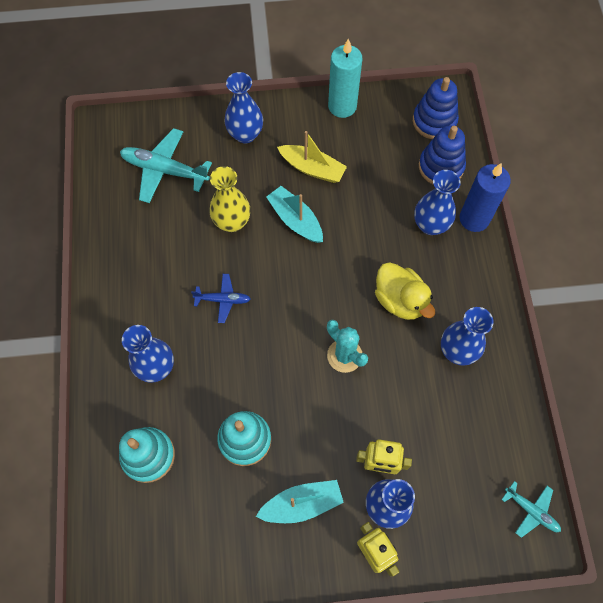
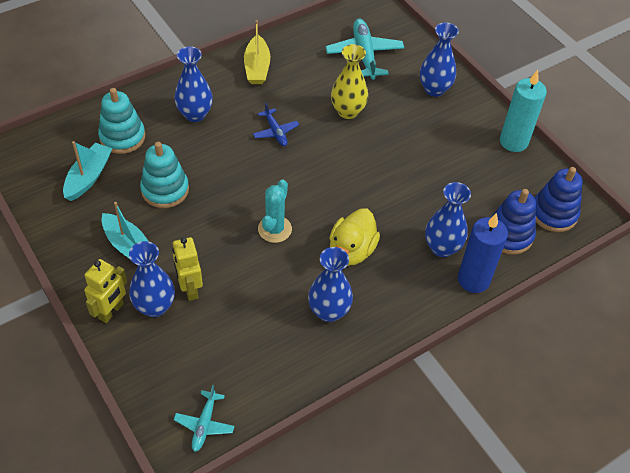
camera: 60 degrees right, 15 degrees down
turquoise boat [266,186,323,243] -> turquoise boat moved to [63,141,113,201]
yellow boat [277,131,347,183] -> yellow boat moved to [244,20,270,84]

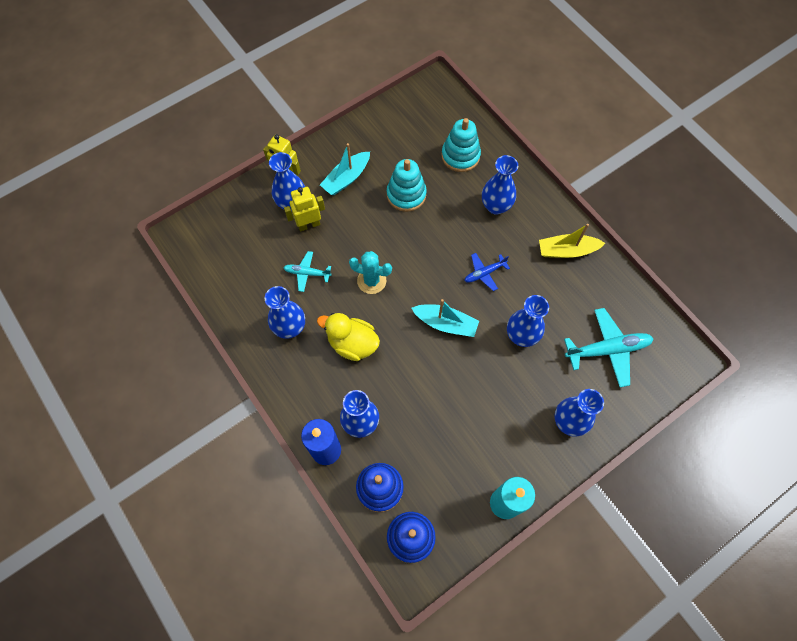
camera: 90 degrees right, 15 degrees up
turquoise boat [63,141,113,201] -> turquoise boat moved to [411,299,479,337]
turquoise plane [174,385,235,452] -> turquoise plane moved to [283,251,332,292]
yellow vase [331,44,368,119] -> blue vase [507,295,549,347]

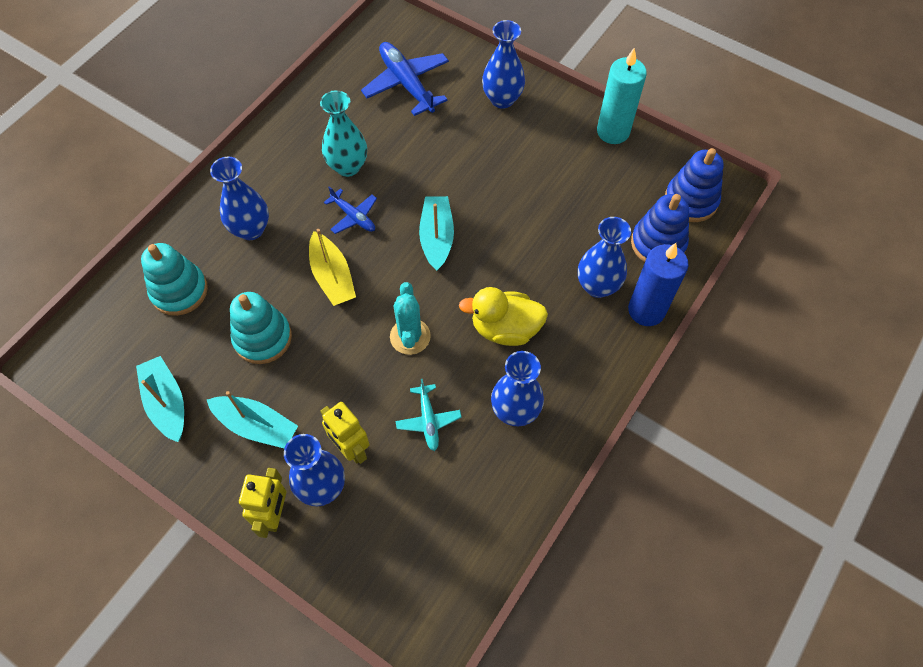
camera: 110 degrees left, 5 degrees down
yellow duck [317,313,380,361] -> yellow duck turned 90 degrees clockwise [459,287,548,346]
blue vase [507,295,549,347] -> none
yellow boat [539,224,605,258] -> yellow boat moved to [309,229,356,306]
turquoise plane [564,308,654,387] -> blue plane [361,42,449,116]
none -> turquoise boat [136,356,184,442]
none -> turquoise vase [320,90,367,177]

